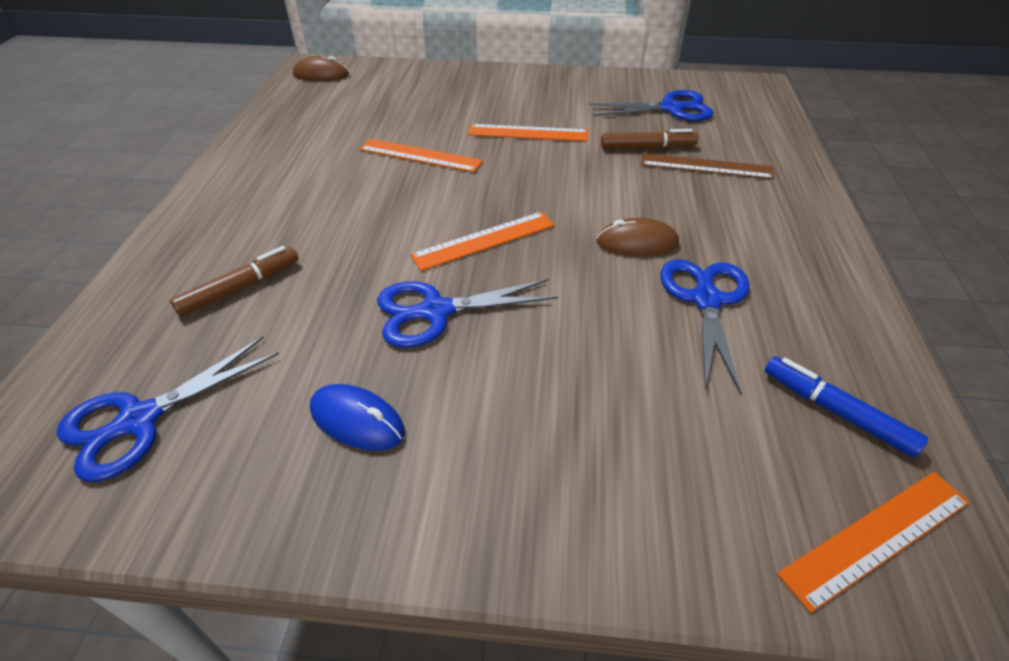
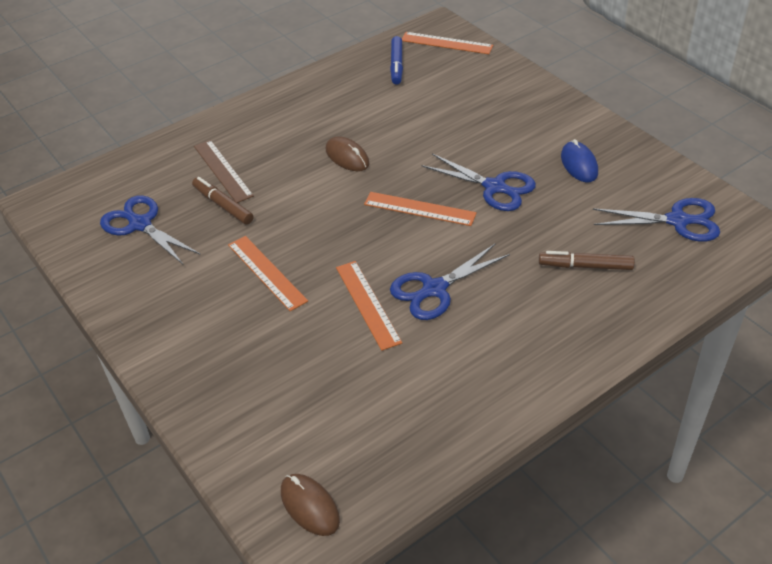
camera: 130 degrees left, 0 degrees up
blue scissors [660,259,749,394] -> blue scissors moved to [390,243,510,320]

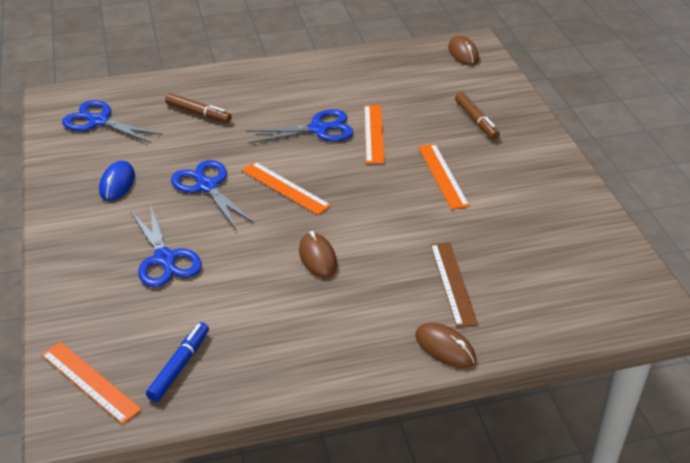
camera: 160 degrees left, 5 degrees down
blue scissors [100,195,201,264] -> blue scissors moved to [131,207,202,287]
brown marker [192,177,254,225] -> brown marker moved to [455,92,500,140]
none -> brown mouse [415,323,476,368]

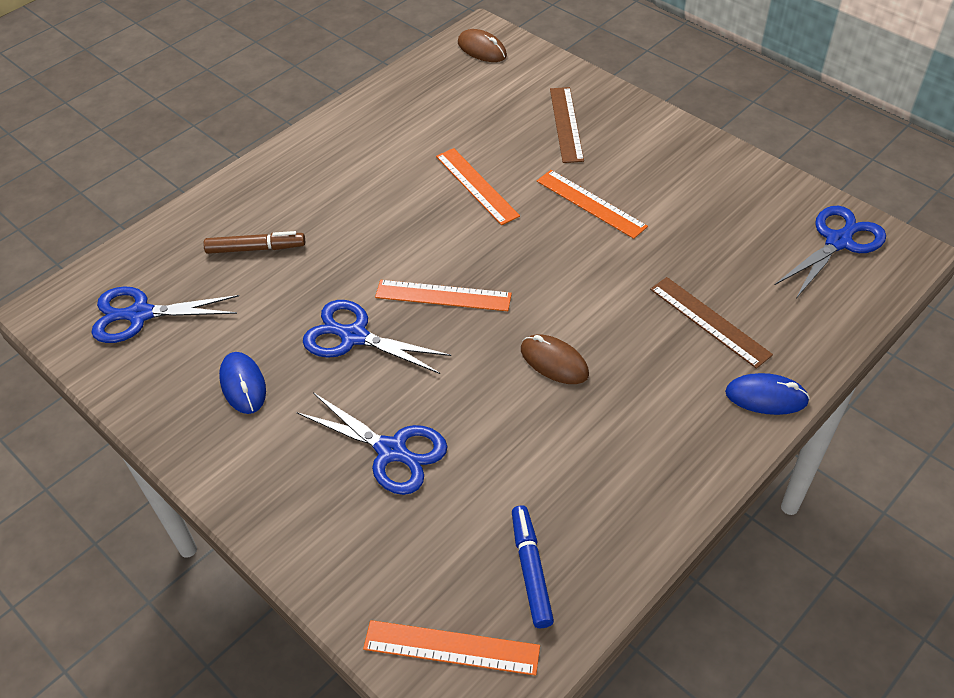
camera: 30 degrees left, 10 degrees up
blue scissors [246,109,354,143] -> blue scissors moved to [775,206,886,298]
brown mouse [415,323,476,368] -> blue mouse [725,373,810,415]
brown marker [455,92,500,140] -> brown ruler [550,87,584,163]

